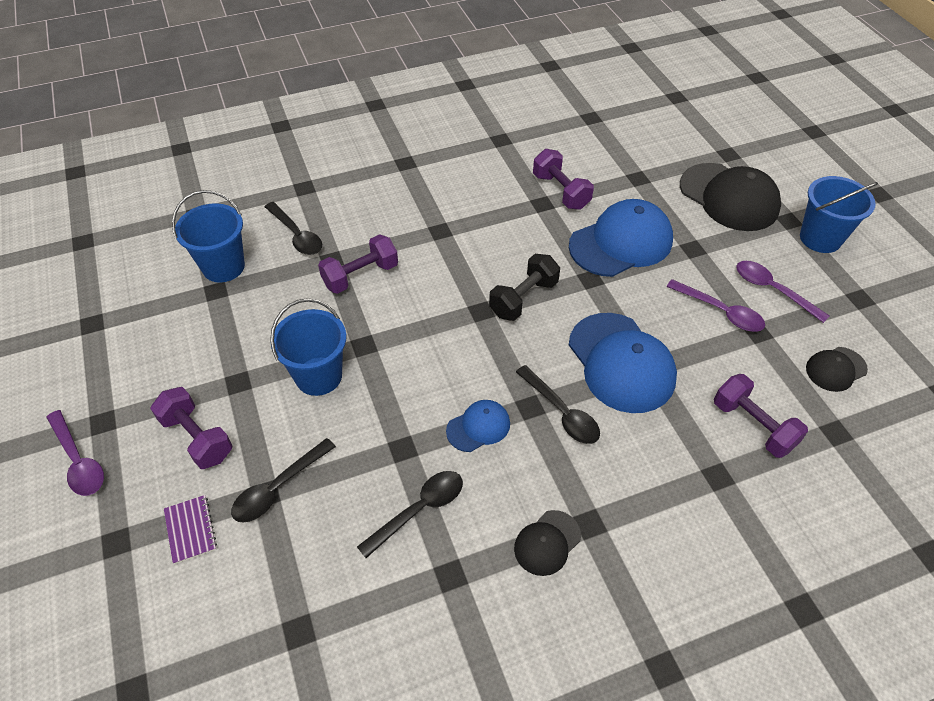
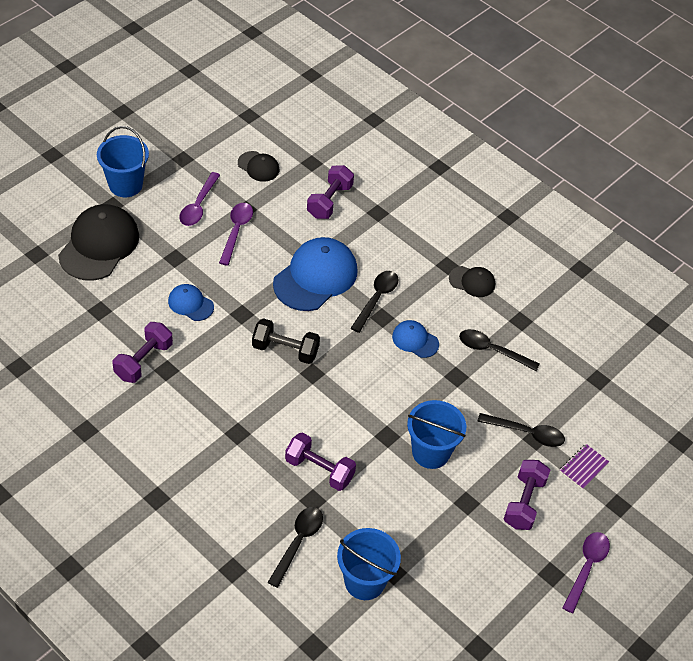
camera: 120 degrees left, 0 degrees up
blue cap [569,199,673,277] -> blue cap [168,284,214,321], size x0.51

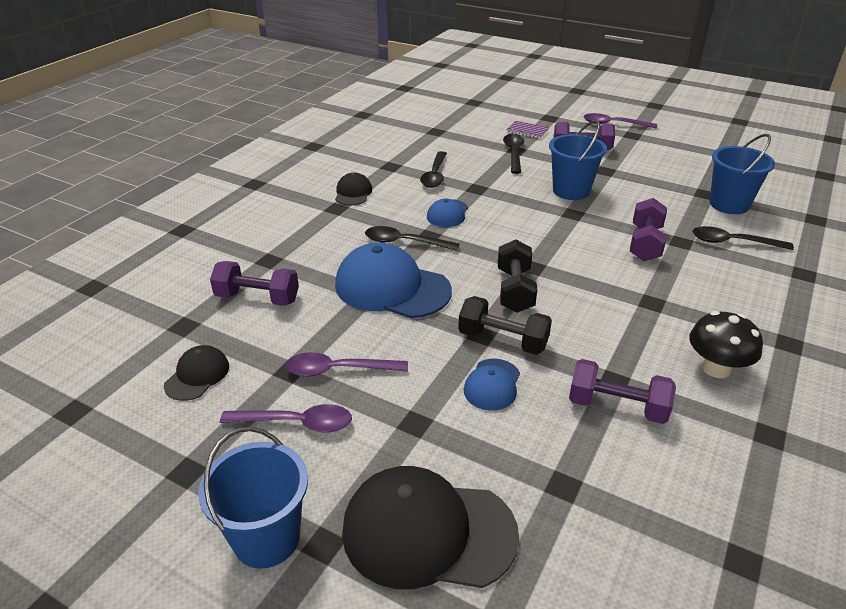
camera: 100 degrees left, 15 degrees down
none -> black dumbbell [458,296,552,355]
none -> black mushroom [689,311,763,378]

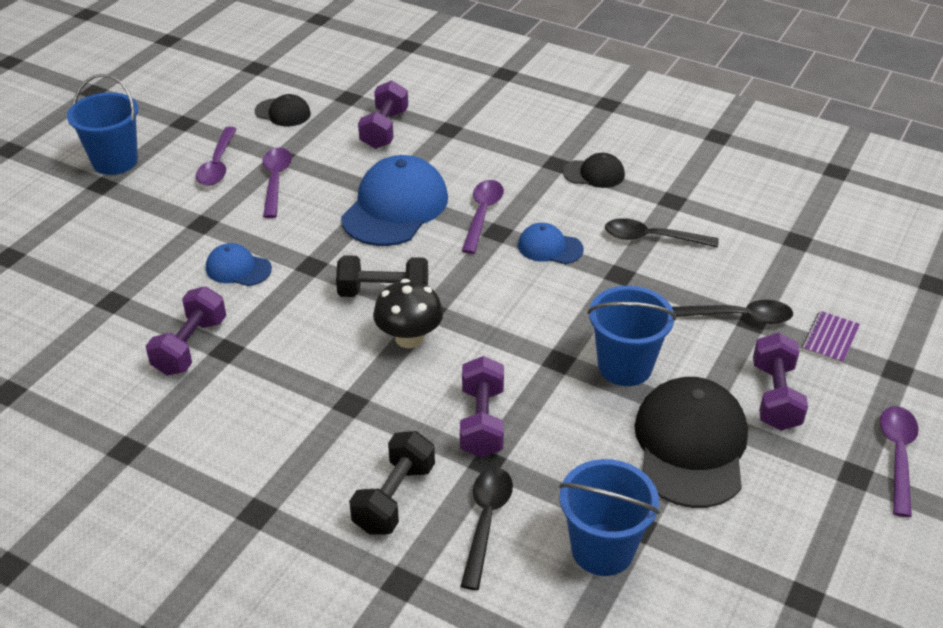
camera: 90 degrees right, 5 degrees up
black cap [342,466,519,589] -> black cap moved to [634,377,748,508]
black spoon [365,226,460,251] -> purple spoon [462,180,504,254]
black dumbbell [458,296,552,355] -> black dumbbell moved to [349,431,435,535]
purple dumbbell [630,198,667,261] -> purple dumbbell turned 75 degrees clockwise [460,356,504,458]
black mushroom [689,311,763,378] -> black mushroom moved to [373,279,443,348]

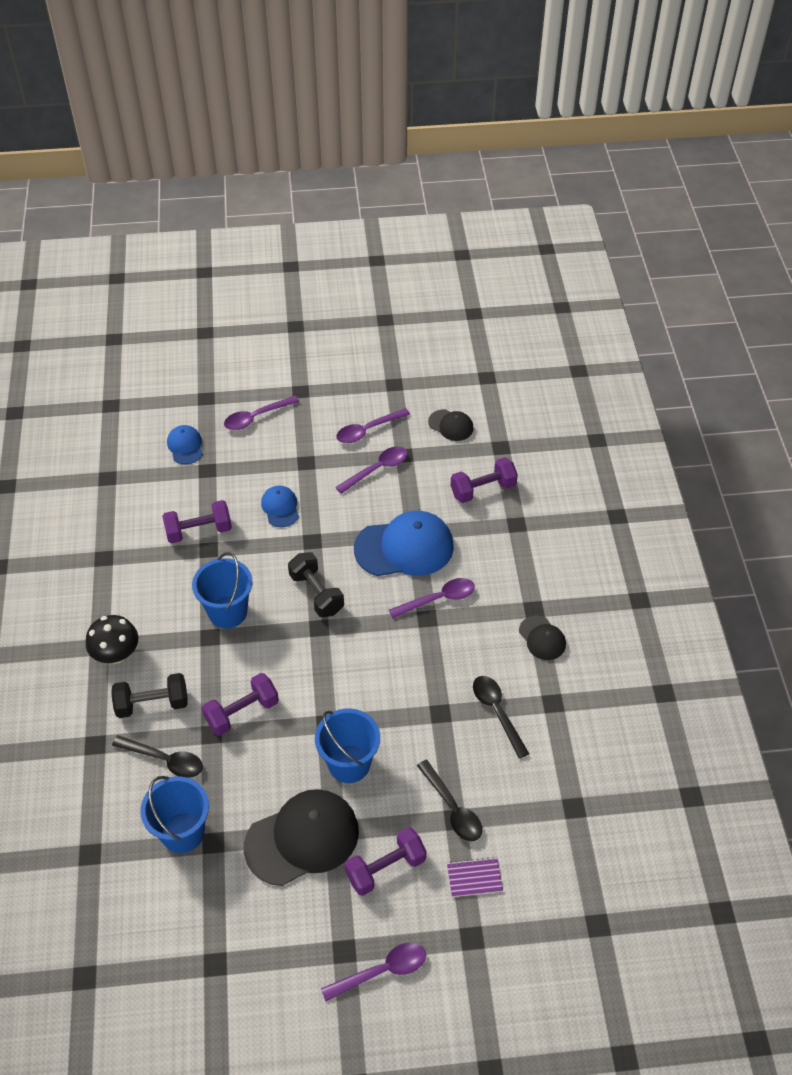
camera: 55 degrees right, 10 degrees up
blue bucket [67,74,138,175] -> blue bucket moved to [192,552,253,629]
black cap [255,94,311,126] -> black cap turned 45 degrees counterclockwise [428,409,474,441]
black mushroom [373,279,443,348] -> black mushroom moved to [86,615,138,664]
black spoon [460,468,513,590] -> black spoon turned 45 degrees clockwise [112,735,203,778]
blue cap [518,223,584,264] -> blue cap moved to [167,425,203,465]
none -> purple spoon [224,396,299,430]

